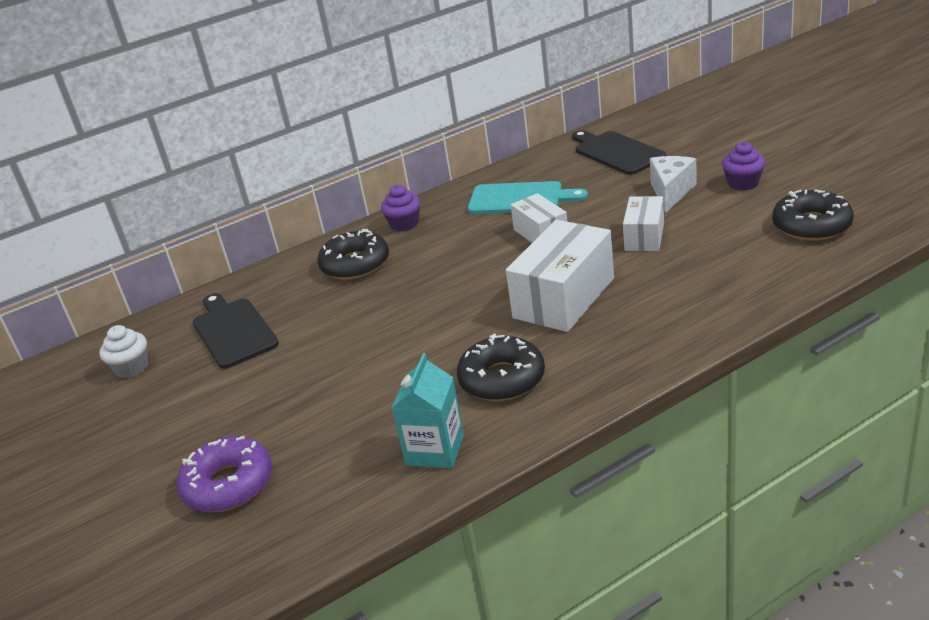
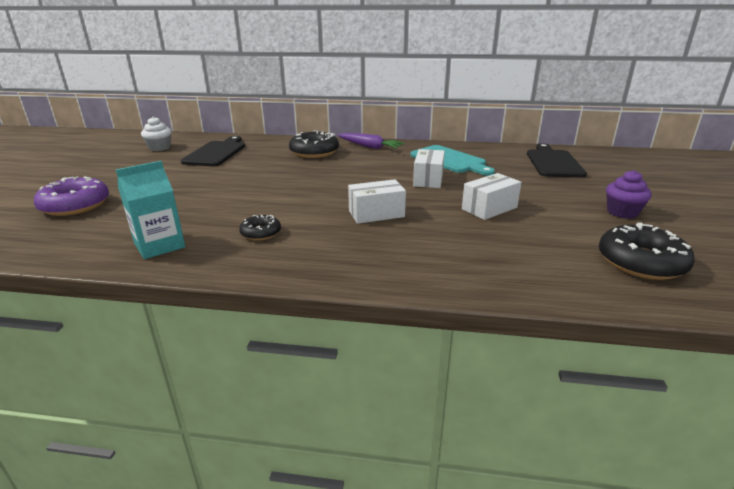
camera: 35 degrees right, 5 degrees down
purple cupcake [381,185,421,232] -> purple carrot [338,133,404,149]
black donut [457,334,545,401] -> black donut [239,215,281,241], size x0.55
white box [506,220,614,332] -> white box [348,179,406,224], size x0.58
white cheese [650,156,697,213] -> none

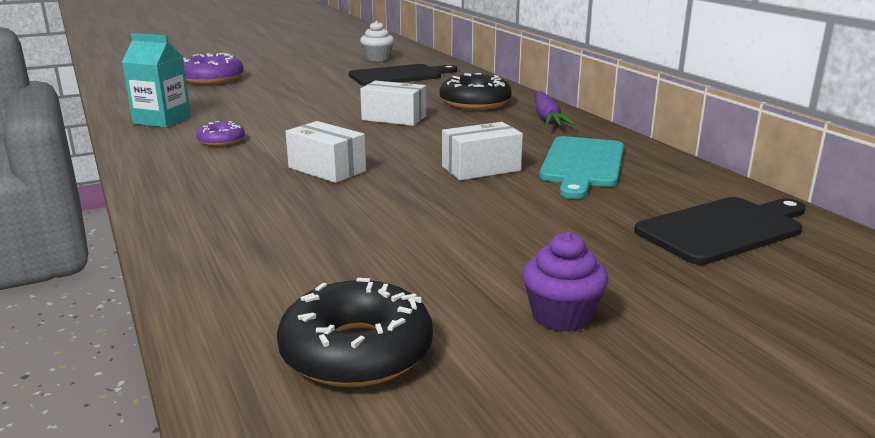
camera: 55 degrees right, 5 degrees down
black donut [239,215,281,241] -> purple donut [196,121,245,146]
white box [462,173,522,220] -> white box moved to [360,81,426,126]

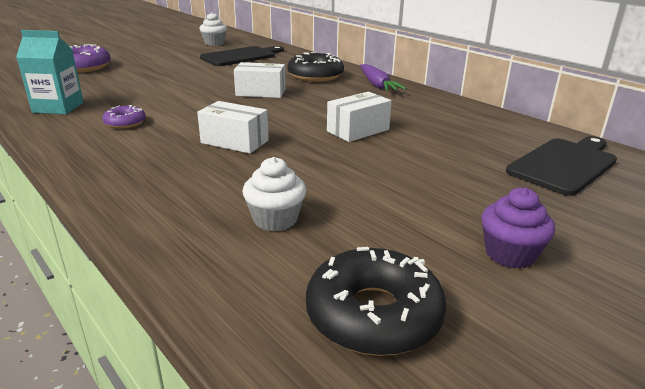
camera: 15 degrees left, 5 degrees up
turquoise cutting board [539,136,624,199] -> none
none -> white cupcake [243,157,306,232]

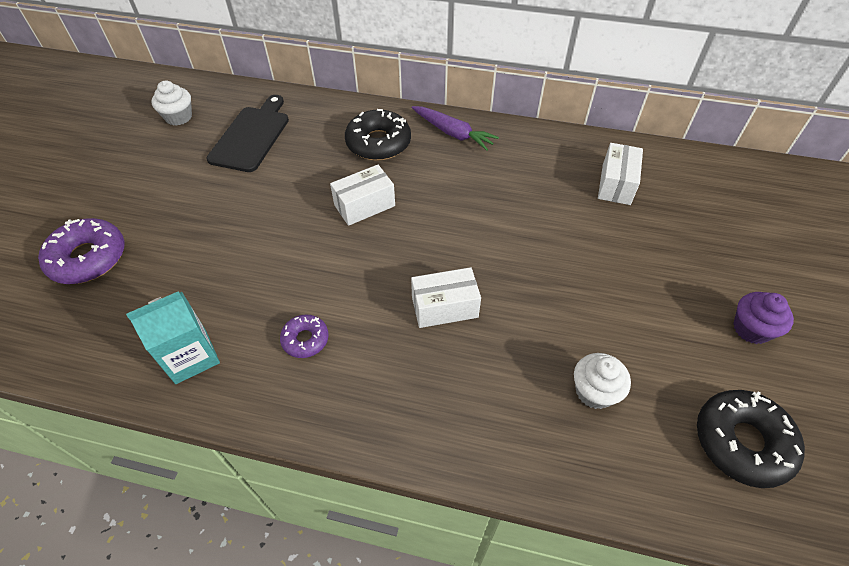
camera: 35 degrees left, 25 degrees up
white box [327,92,392,142] -> white box moved to [598,143,643,205]
black cutting board [506,136,617,196] -> none

